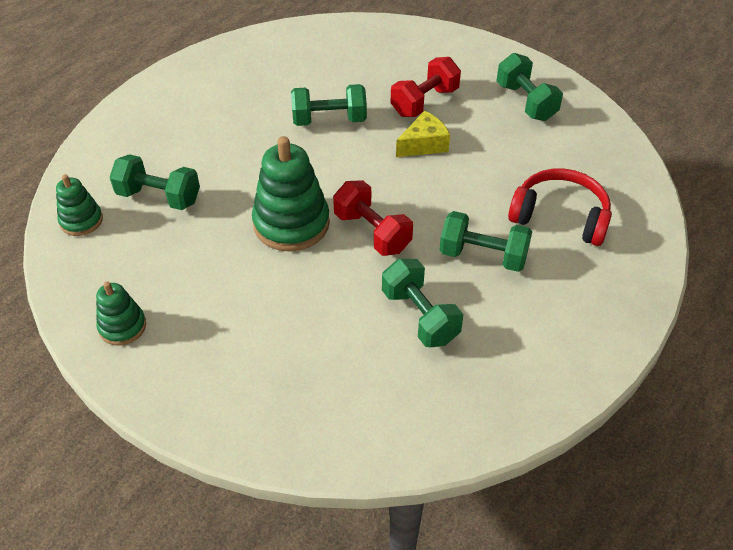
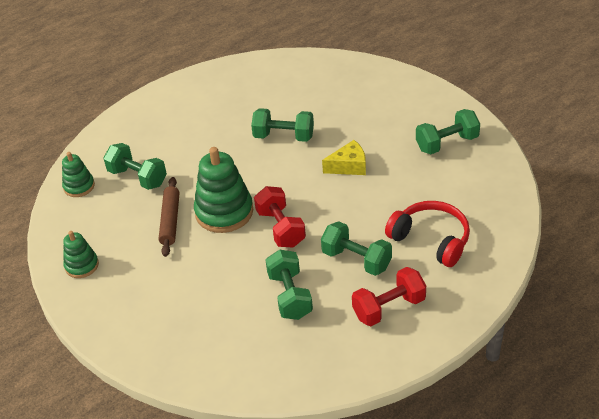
camera: 20 degrees right, 5 degrees down
red dumbbell [391,57,461,117] -> red dumbbell moved to [352,267,426,326]
green dumbbell [496,53,563,121] -> green dumbbell turned 75 degrees clockwise [416,109,480,154]
none -> brown rolling pin [159,177,180,257]

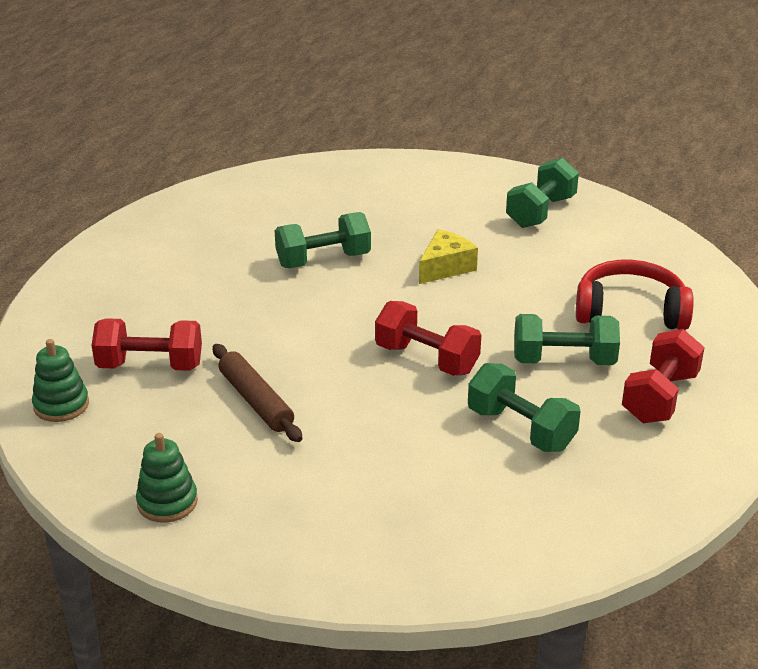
camera: 35 degrees left, 10 degrees down
green dumbbell [103,143,167,190] -> red dumbbell [92,318,202,371]
green stacking toy [194,147,253,233] -> none

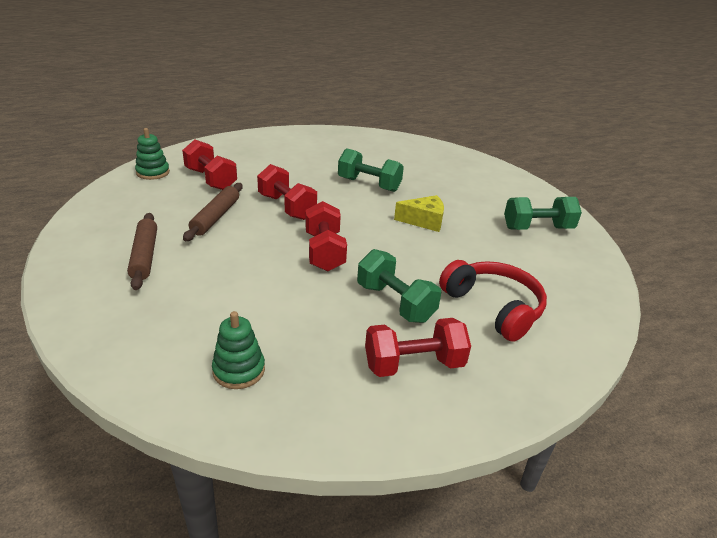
camera: 45 degrees right, 0 degrees up
green stacking toy [136,433,198,523] -> green stacking toy moved to [212,311,265,389]
green dumbbell [468,363,581,452] -> none
none -> brown rolling pin [127,213,157,290]
none -> red dumbbell [257,164,317,220]

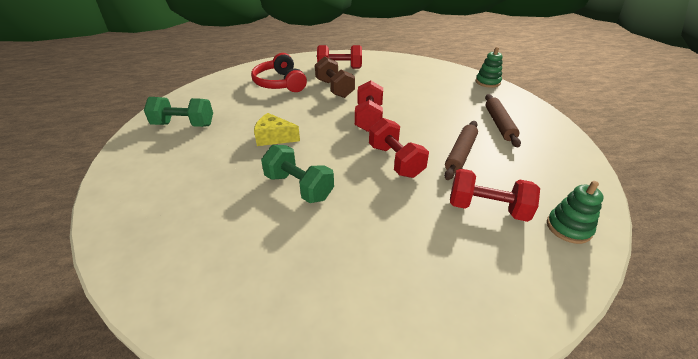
camera: 165 degrees left, 5 degrees up
red dumbbell [182,140,237,190] -> red dumbbell turned 45 degrees counterclockwise [450,169,540,222]
green stacking toy [212,311,265,389] -> green stacking toy moved to [476,47,503,88]
green dumbbell [357,249,441,323] -> brown dumbbell [315,56,355,98]

